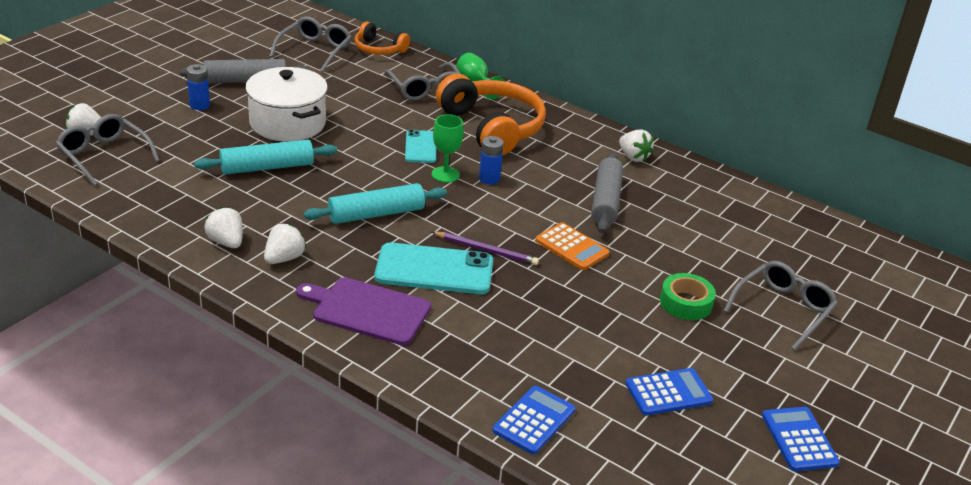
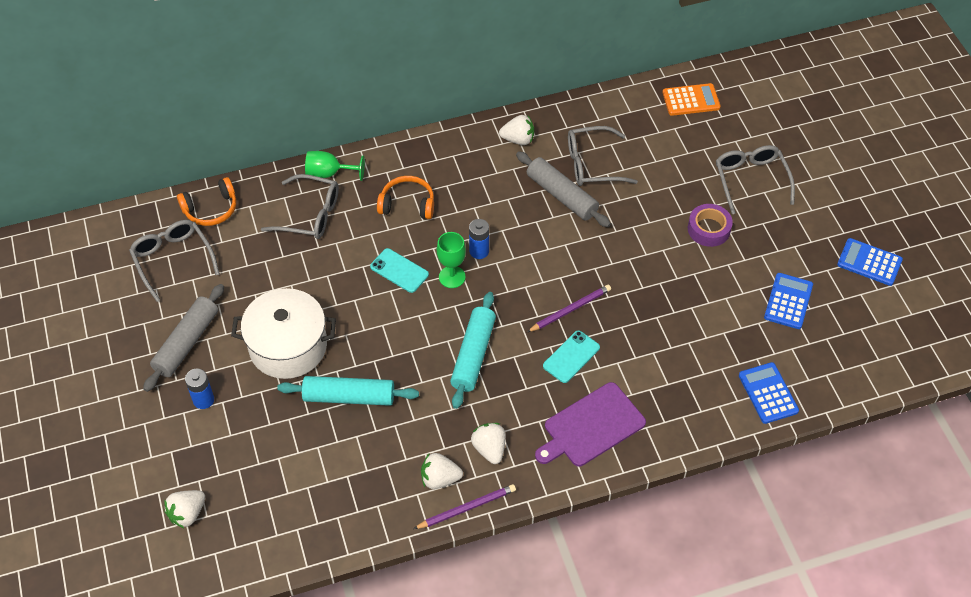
camera: 50 degrees left, 20 degrees up
grey glasses [56,114,160,186] -> grey glasses moved to [568,126,638,186]
turquoise rolling pin [194,140,337,175] -> turquoise rolling pin turned 75 degrees clockwise [277,376,419,406]
turquoise phone [374,242,493,294] -> turquoise phone [543,330,600,383], size x0.58
orange headphones [436,74,546,156] -> orange headphones [377,176,434,219], size x0.53
orange calculator [535,222,610,270] -> orange calculator moved to [662,83,721,116]
green tape [660,273,716,320] -> purple tape [688,204,733,247]
none -> purple pencil [414,484,516,529]

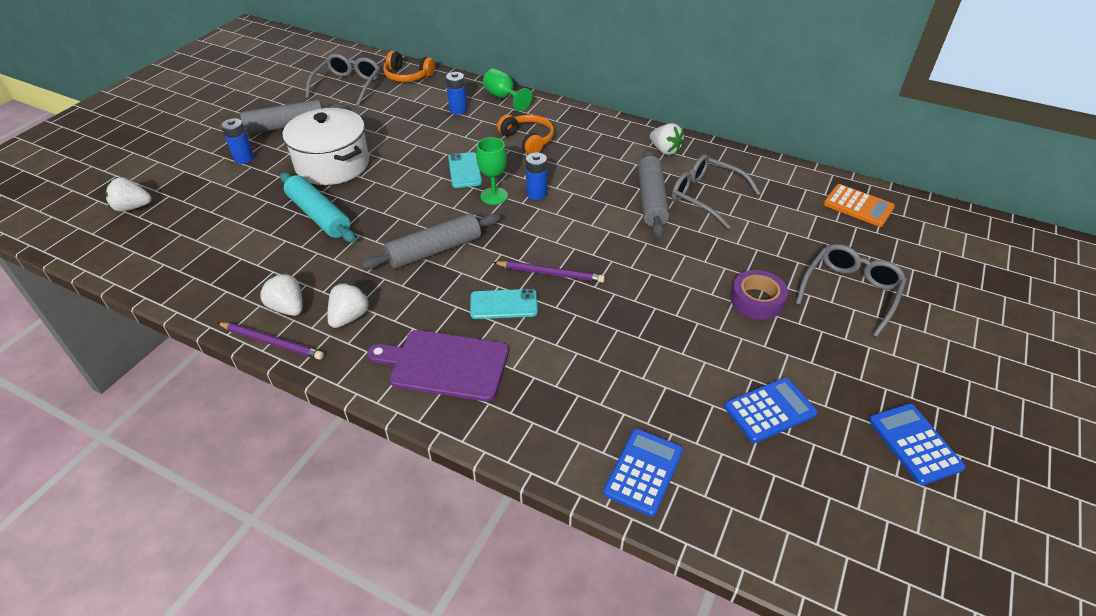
camera: 45 degrees right, 10 degrees down
grey glasses [261,174,339,239] -> blue battery [446,72,467,115]
turquoise rolling pin [450,292,496,409] -> grey rolling pin [361,213,501,269]

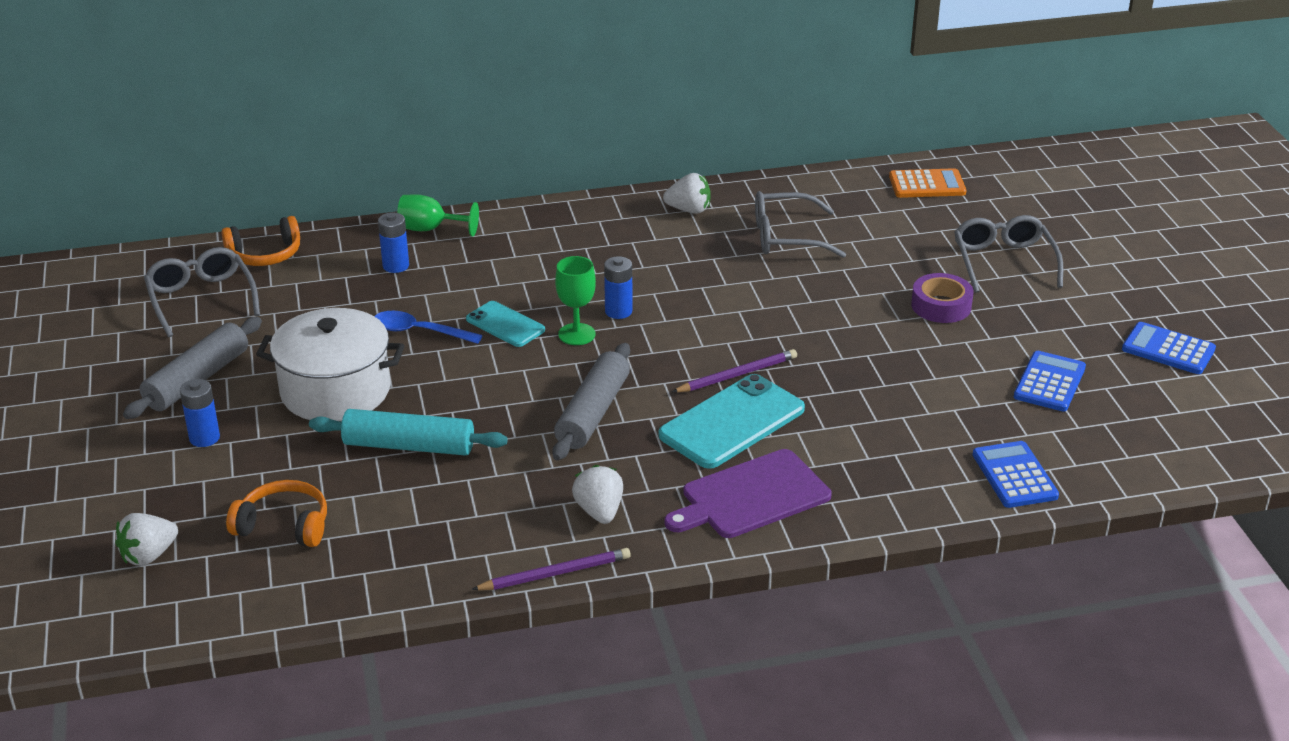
camera: 40 degrees left, 10 degrees down
white strawberry [259,273,303,316] -> none
turquoise phone [470,289,538,319] -> turquoise phone [658,374,805,469], size x1.73
orange headphones [497,115,554,154] -> orange headphones moved to [226,480,327,547]
grey rolling pin [638,150,670,237] -> none
none -> blue spoon [374,311,483,344]

